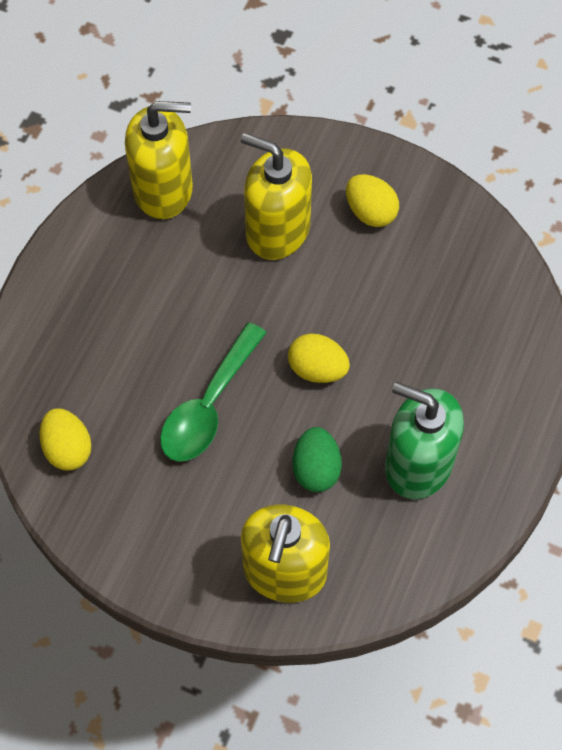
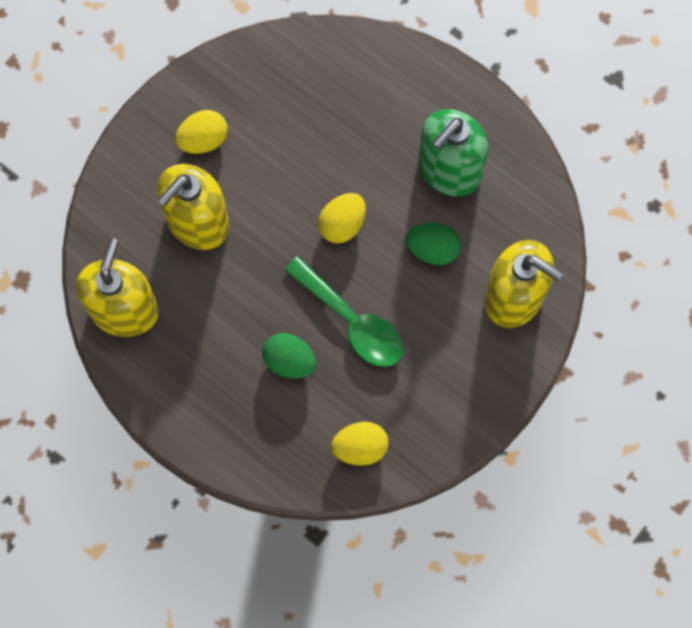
camera: 75 degrees left, 10 degrees up
none -> green egg [262,333,316,378]

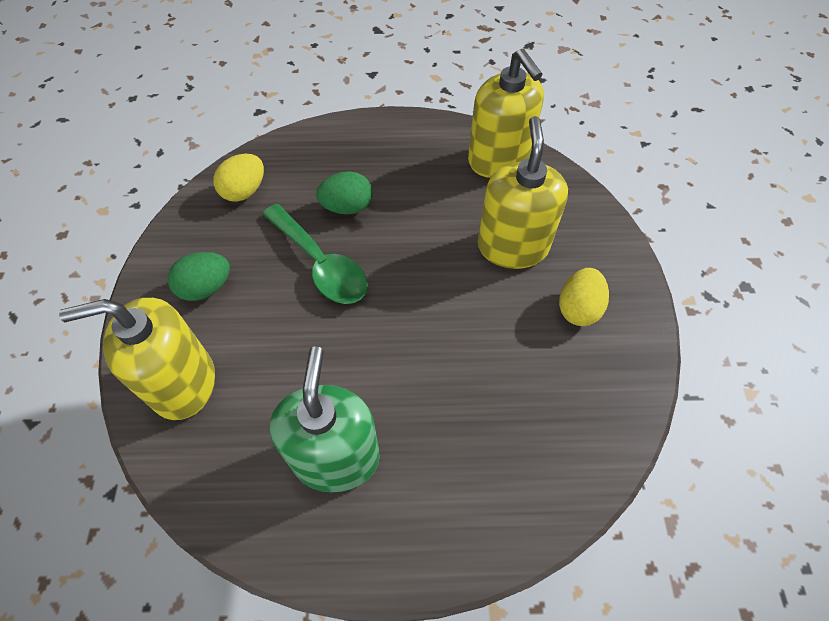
camera: 140 degrees right, 15 degrees down
green spoon [284,257,403,367] -> green spoon turned 135 degrees counterclockwise [262,204,368,304]
yellow egg [318,193,366,243] -> none
green egg [406,223,461,265] -> green egg moved to [168,252,230,301]

